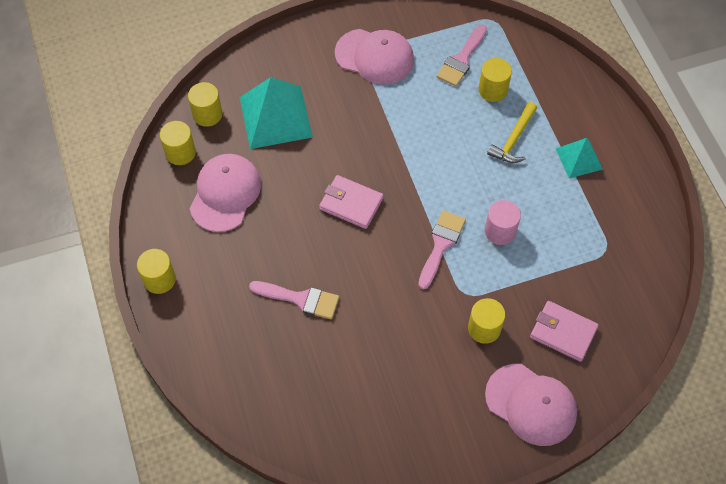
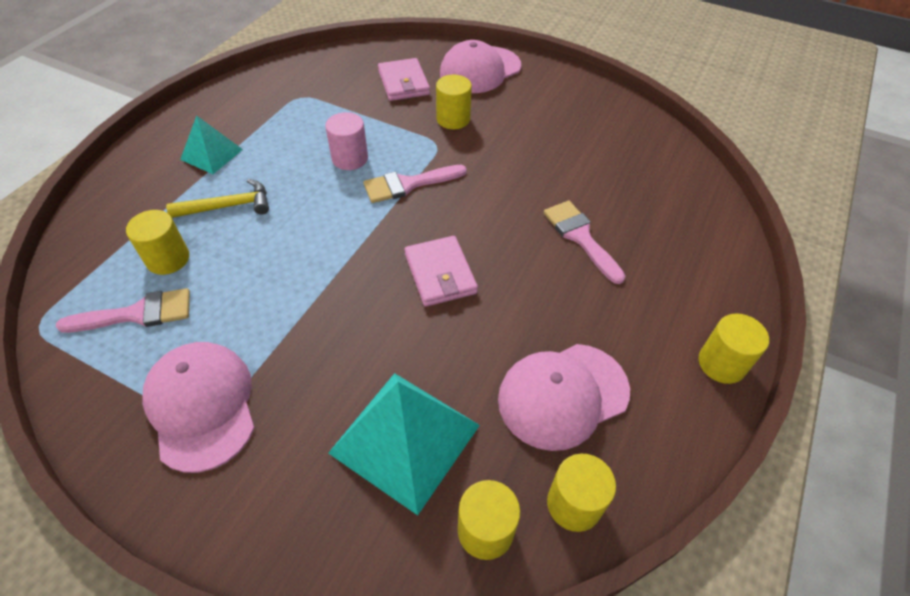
camera: 135 degrees left, 10 degrees down
pink cap [485,364,577,446] -> pink cap turned 120 degrees counterclockwise [440,40,521,93]

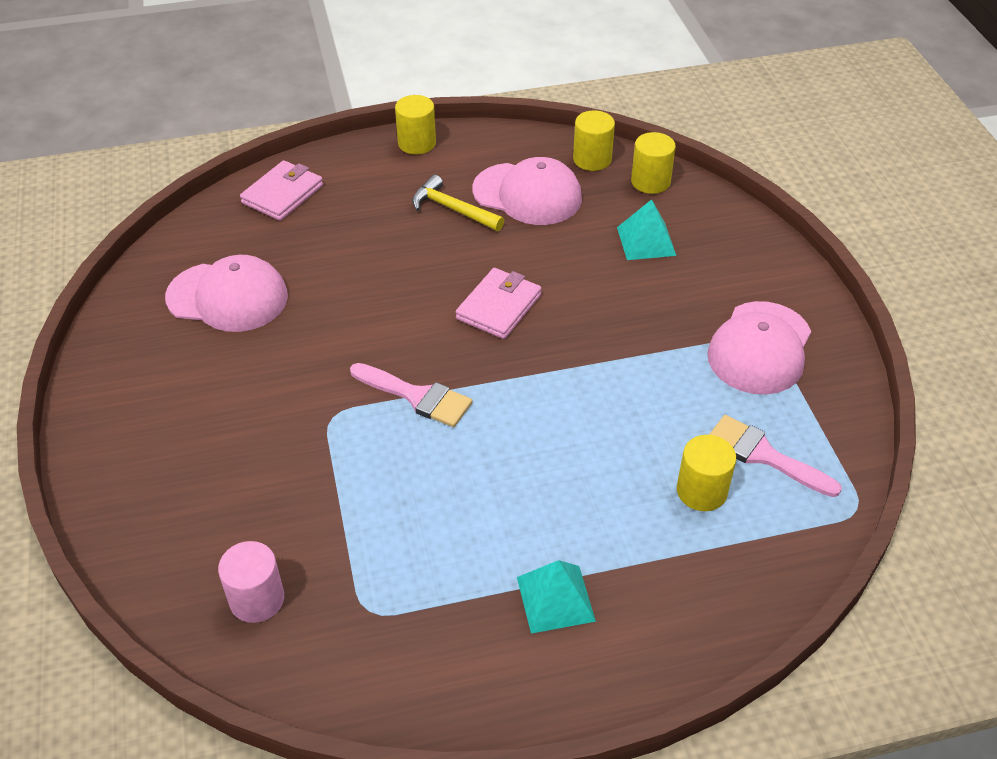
camera: 130 degrees left, 5 degrees down
yellow hammer [166,179,269,218] -> yellow hammer moved to [412,175,504,231]
pink cylinder [325,112,368,170] -> pink cylinder moved to [218,541,284,623]
turquoise pyramid [328,373,480,515] -> turquoise pyramid [617,199,676,260], size x0.57
pink wallet [378,58,430,101] -> pink wallet moved to [240,160,323,221]
yellow cylinder [436,75,472,129] -> none
pink cap [440,40,521,93] -> pink cap moved to [165,255,288,332]
pink brush [544,201,625,284] -> none

